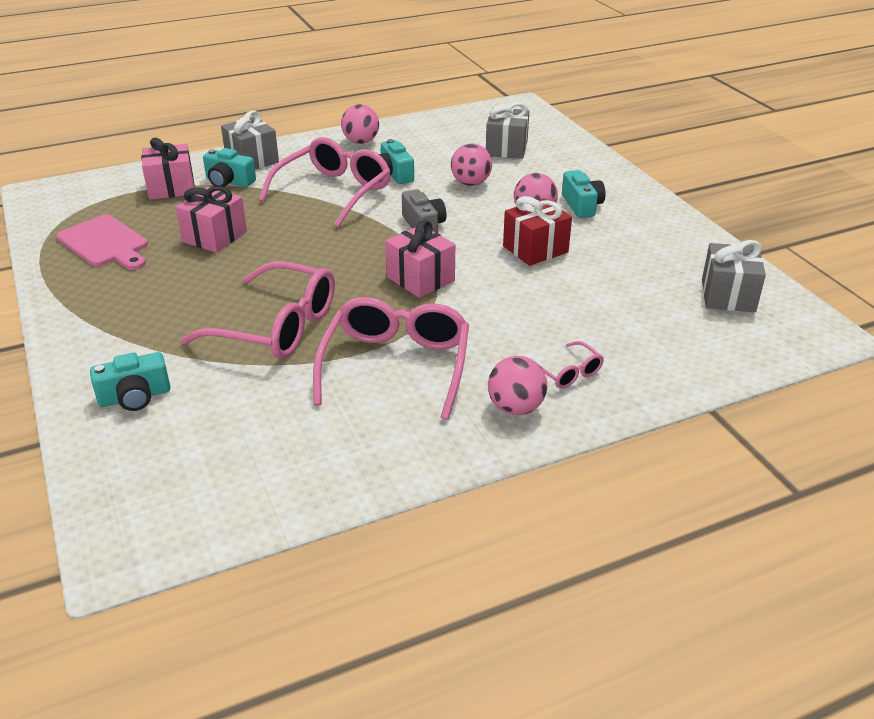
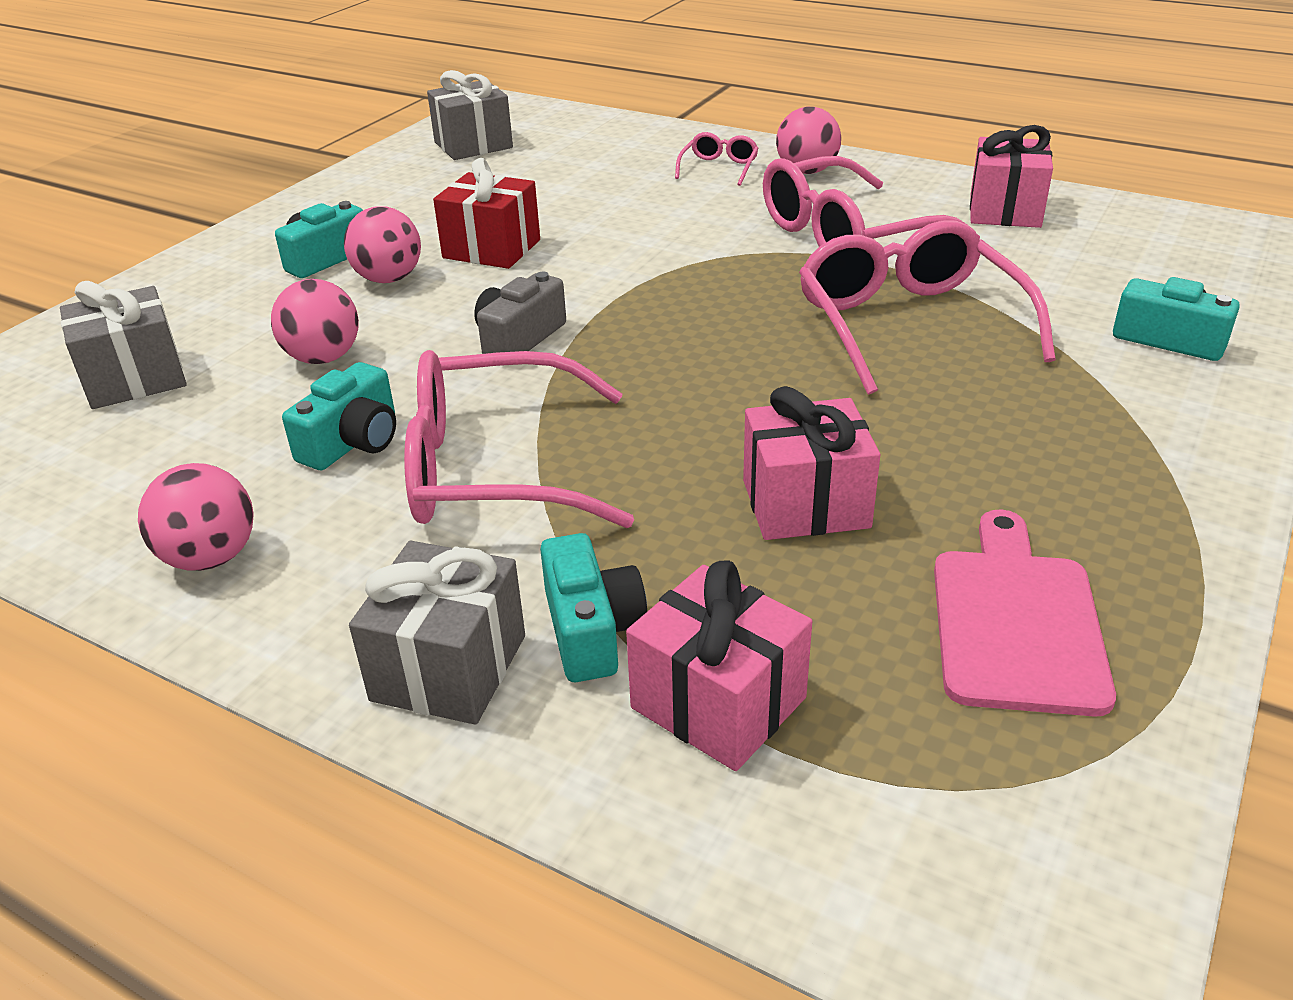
camera: 125 degrees left, 0 degrees up
pink gift [385,220,455,298] -> pink gift moved to [970,125,1053,228]

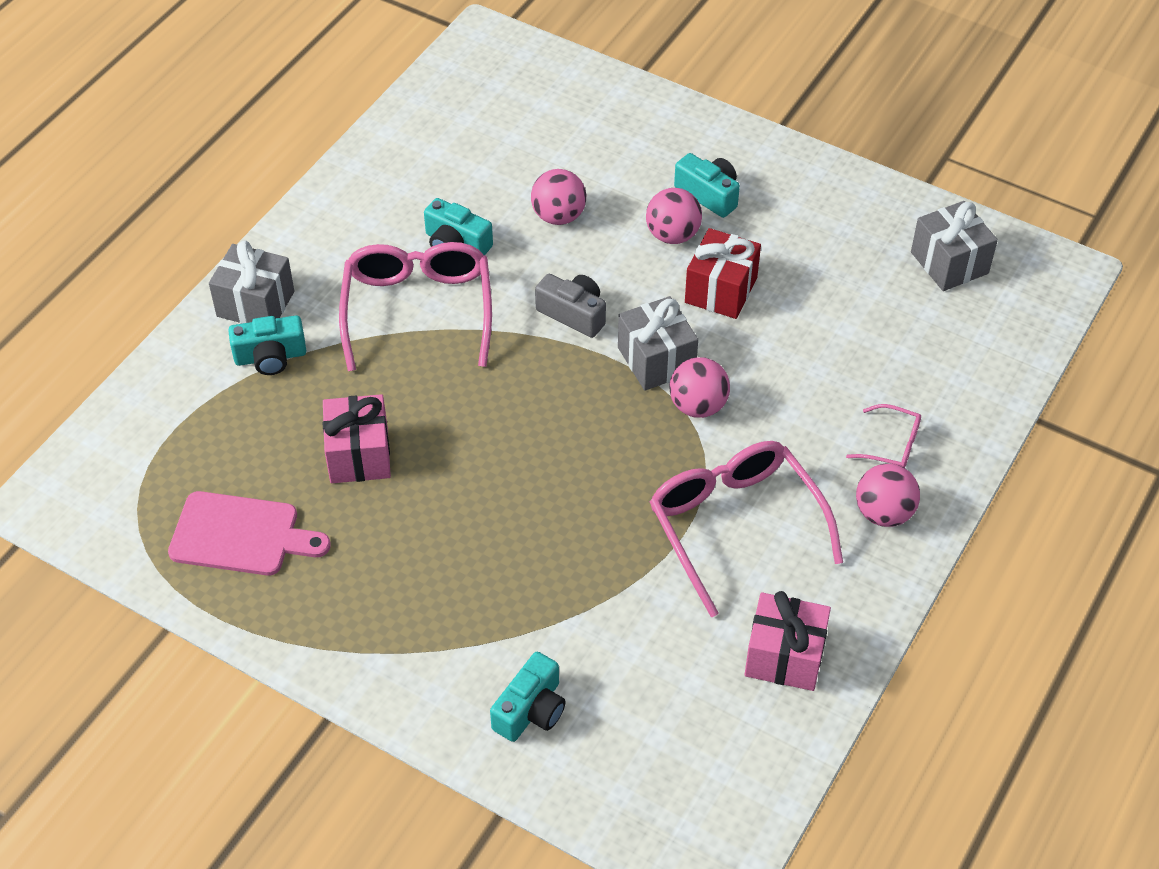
camera: 90 degrees right, 15 degrees up
grey gift [60,281,187,409] -> grey gift moved to [618,296,698,391]
pink ball [138,463,254,571] -> pink ball moved to [669,357,730,418]
pink gift [626,561,812,771] -> none
pink glasses [799,220,1056,395] -> none

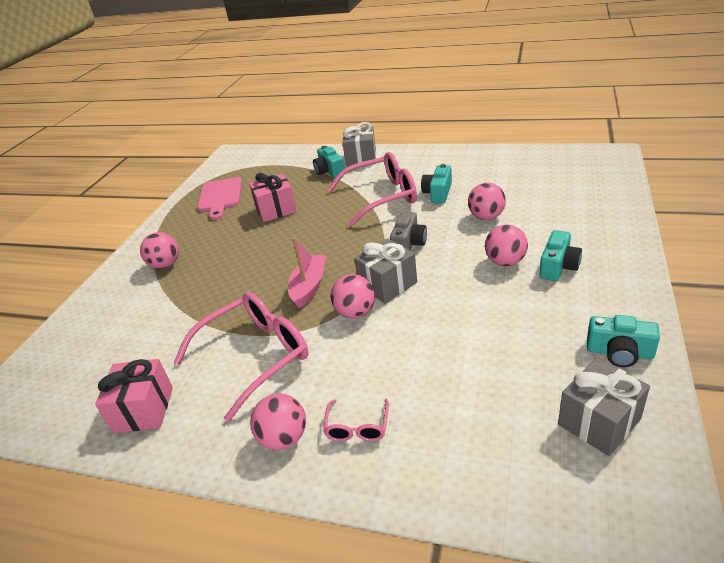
camera: 80 degrees right, 15 degrees down
turquoise camera [490,652,566,742] -> turquoise camera moved to [587,315,660,368]
red gift [685,228,761,319] -> none
none -> pink ball [140,232,179,269]
none -> pink boat [288,237,326,308]

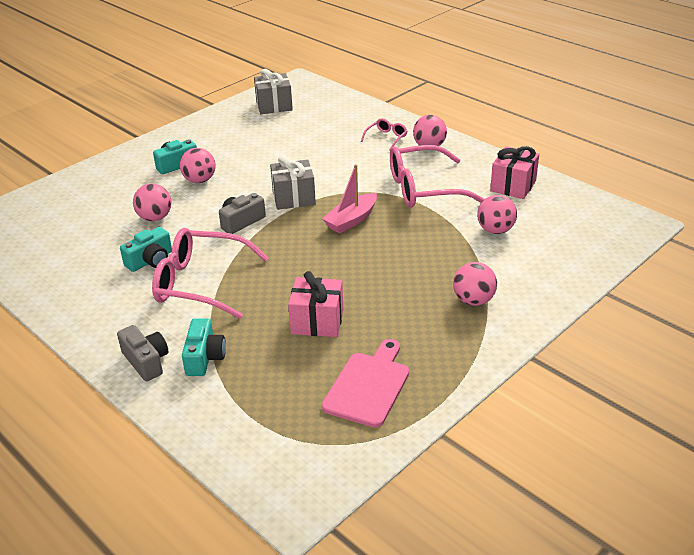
camera: 155 degrees left, 0 degrees up
pink ball [331,274,375,318] -> pink ball moved to [477,195,517,234]
grey gift [342,122,376,167] -> grey camera [117,325,168,381]
turquoise camera [587,315,660,368] -> none

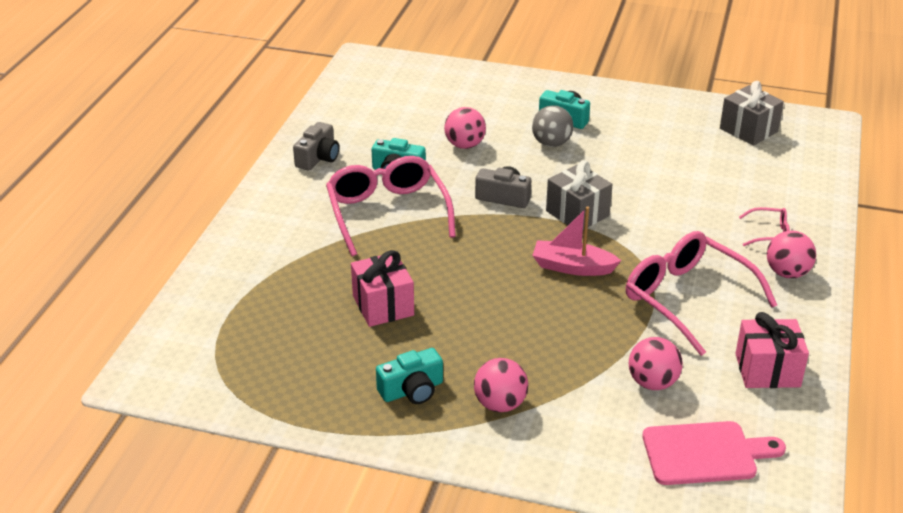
camera: 60 degrees right, 0 degrees up
grey camera [117,325,168,381] -> grey camera moved to [293,122,339,171]
pink ball [180,148,216,183] -> grey ball [532,105,574,147]
turquoise camera [182,318,226,376] -> turquoise camera moved to [376,348,443,404]
pink cutting board [322,339,409,428] -> pink cutting board moved to [642,421,786,485]

